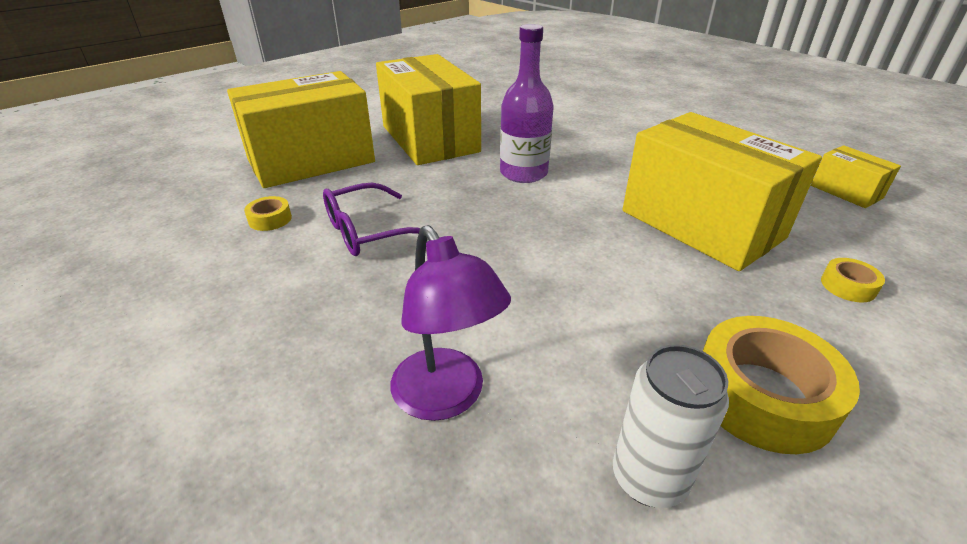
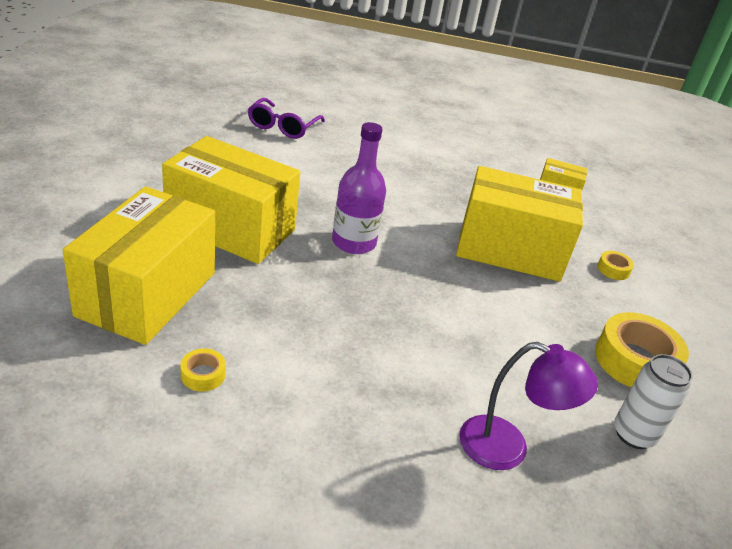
camera: 45 degrees left, 0 degrees up
purple glasses [323,183,420,256] -> purple glasses moved to [248,98,325,139]

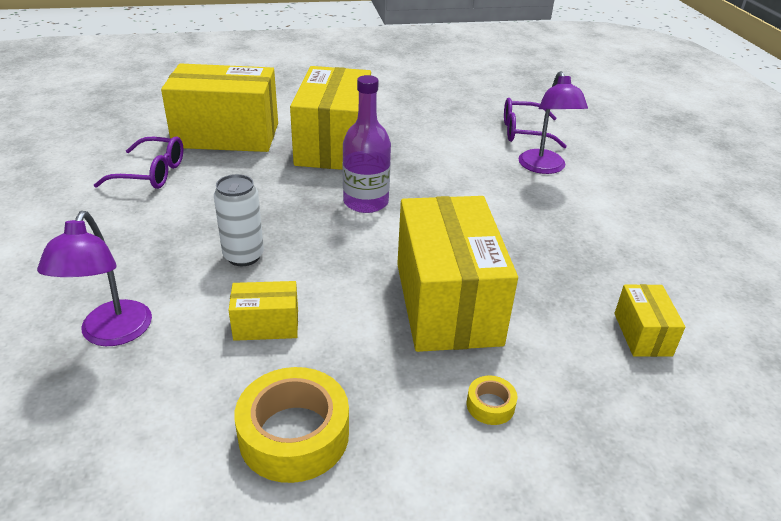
camera: 75 degrees right, 0 degrees up
yellow tape [180,349,226,392] -> purple glasses [94,136,184,189]
white can [614,354,693,449] -> white can moved to [214,174,264,266]
none -> yellow box [228,281,298,341]
none -> purple lamp [518,71,588,174]

